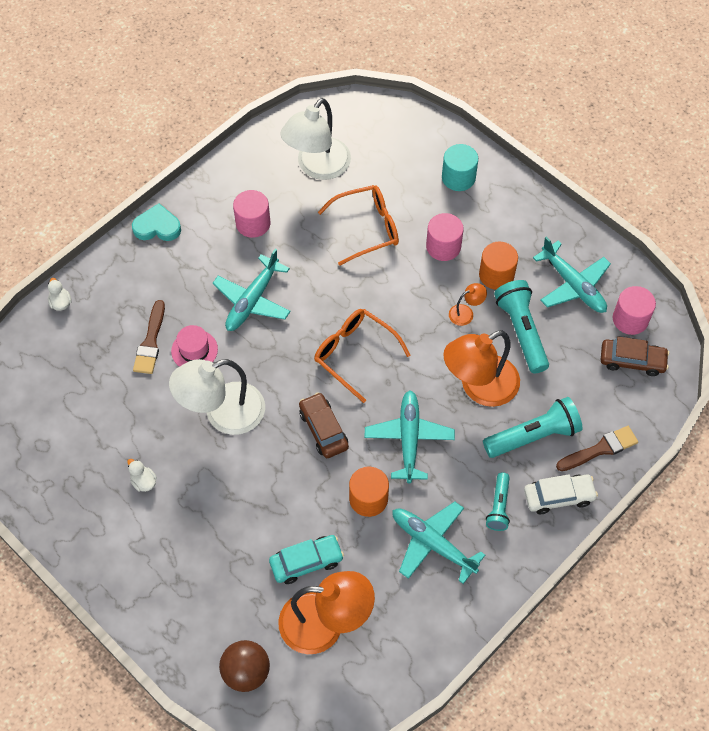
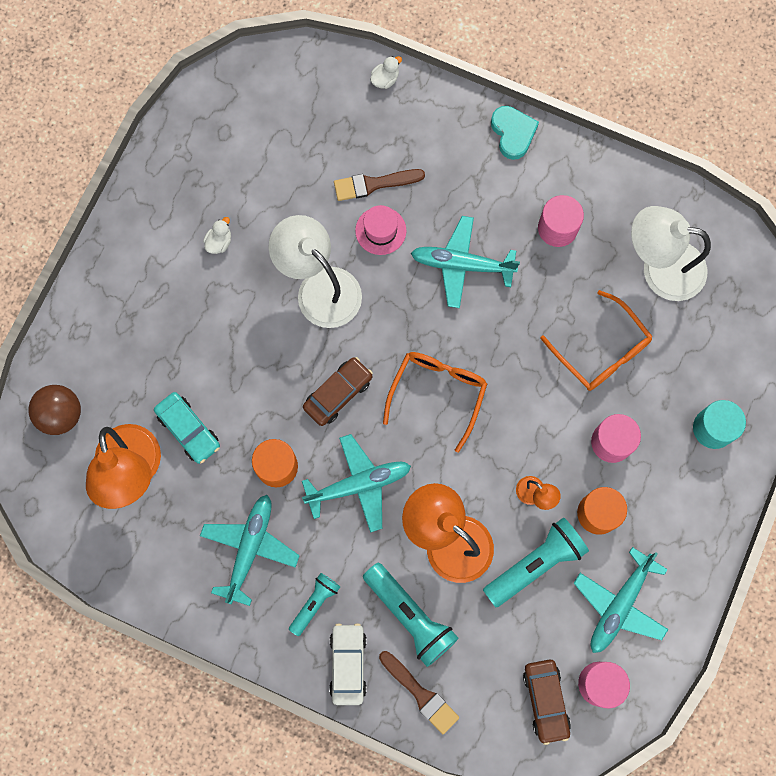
camera: 70 degrees right, 15 degrees up
turquoise flashlight [486,472,510,531] -> turquoise flashlight turned 135 degrees clockwise [289,573,340,636]
white car [524,474,598,514] -> white car turned 150 degrees counterclockwise [329,623,367,705]

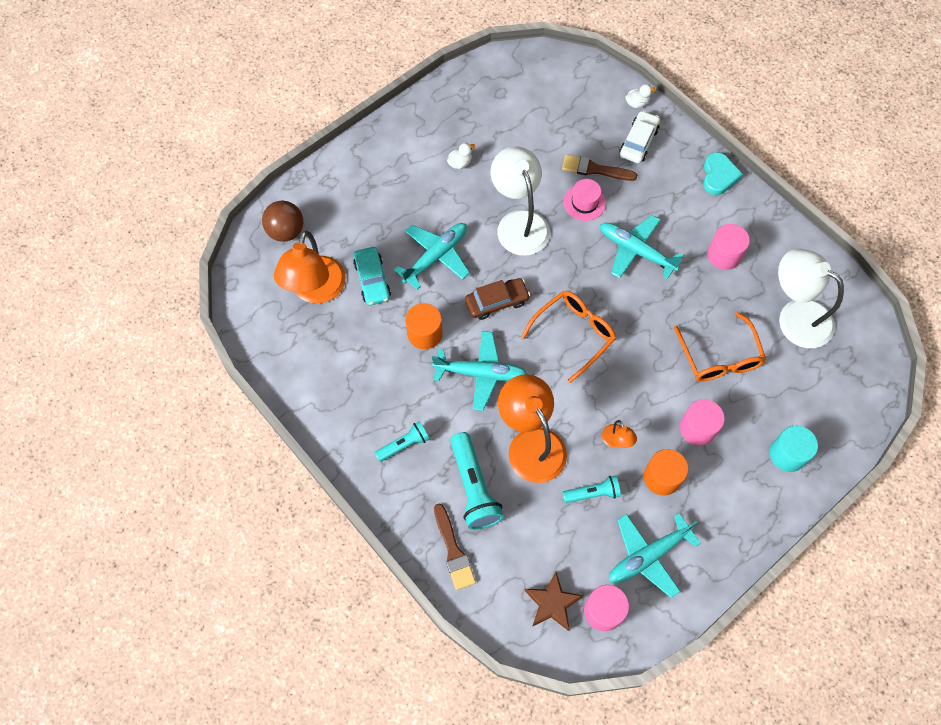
camera: 25 degrees right, 10 degrees down
turquoise plane [200,495,300,606] -> turquoise plane moved to [394,223,470,290]
white car [329,623,367,705] -> white car moved to [620,110,660,163]
turquoise flashlight [483,517,589,607] -> turquoise flashlight [562,475,621,503], size x0.59
brown car [523,660,571,745] -> brown star [524,572,583,631]

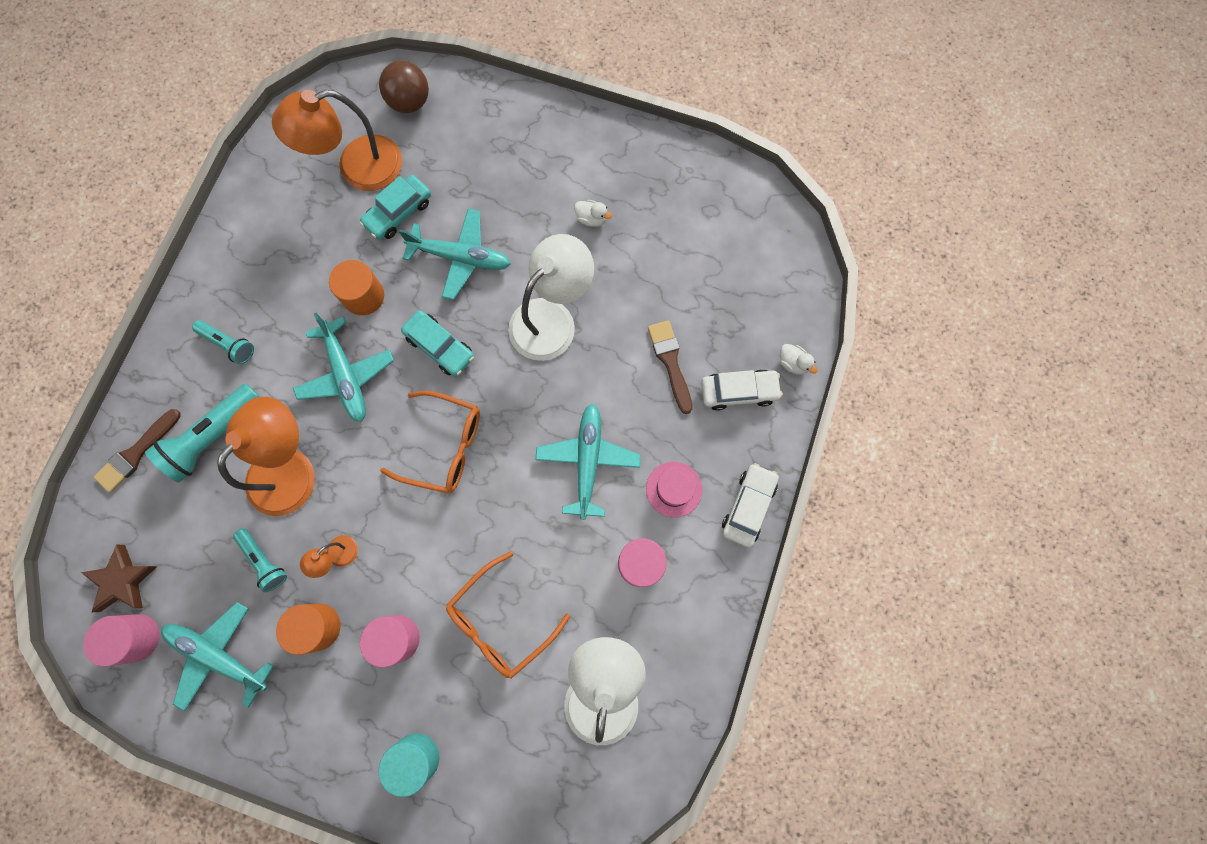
camera: 60 degrees right, 10 degrees up
brown car [465,278,530,320] -> turquoise car [401,310,474,377]
pink hat [564,179,606,221] -> pink hat moved to [646,462,702,518]
turquoise heart [703,152,743,195] -> white car [722,463,779,547]

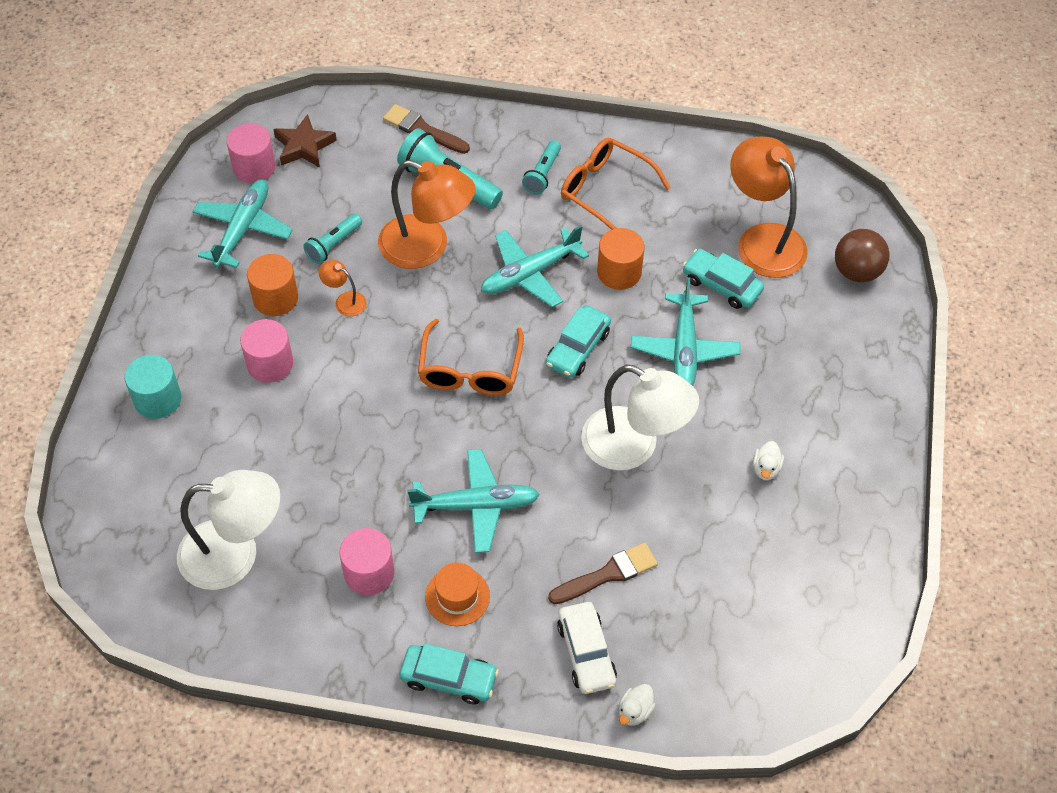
camera: 80 degrees right, 20 degrees down
orange glasses [446,551,570,679] -> orange glasses moved to [561,138,671,230]
pink hat [646,462,702,518] -> orange hat [425,562,490,626]
white car [722,463,779,547] -> turquoise car [400,643,499,705]

